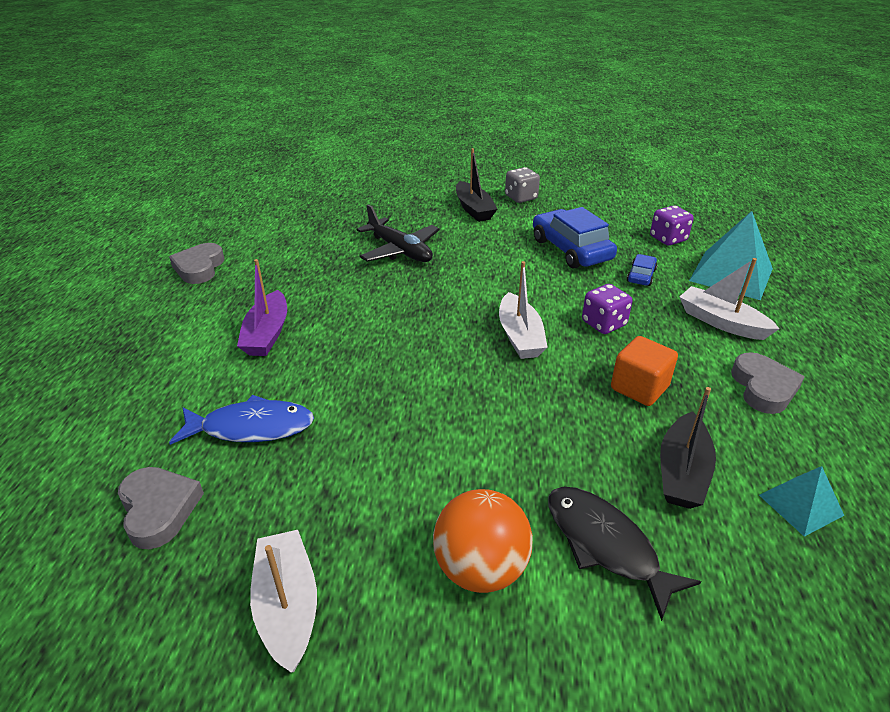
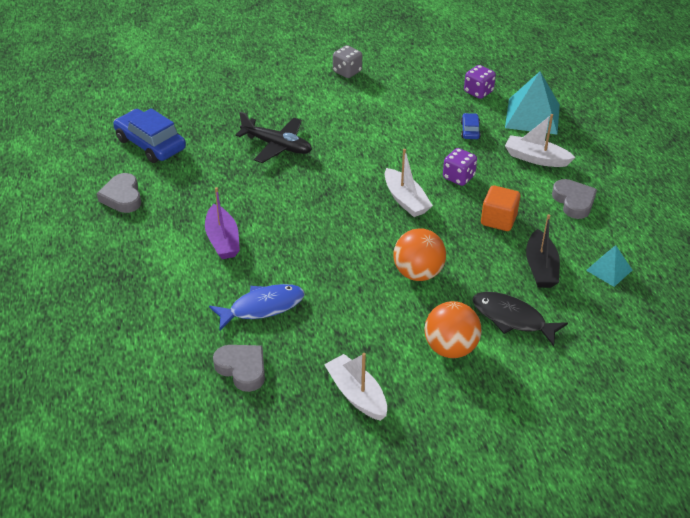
camera: 20 degrees left, 5 degrees up
black boat [456,148,497,222] -> none
blue car [533,207,617,269] -> blue car moved to [113,108,186,163]
none -> orange ball [393,228,446,281]

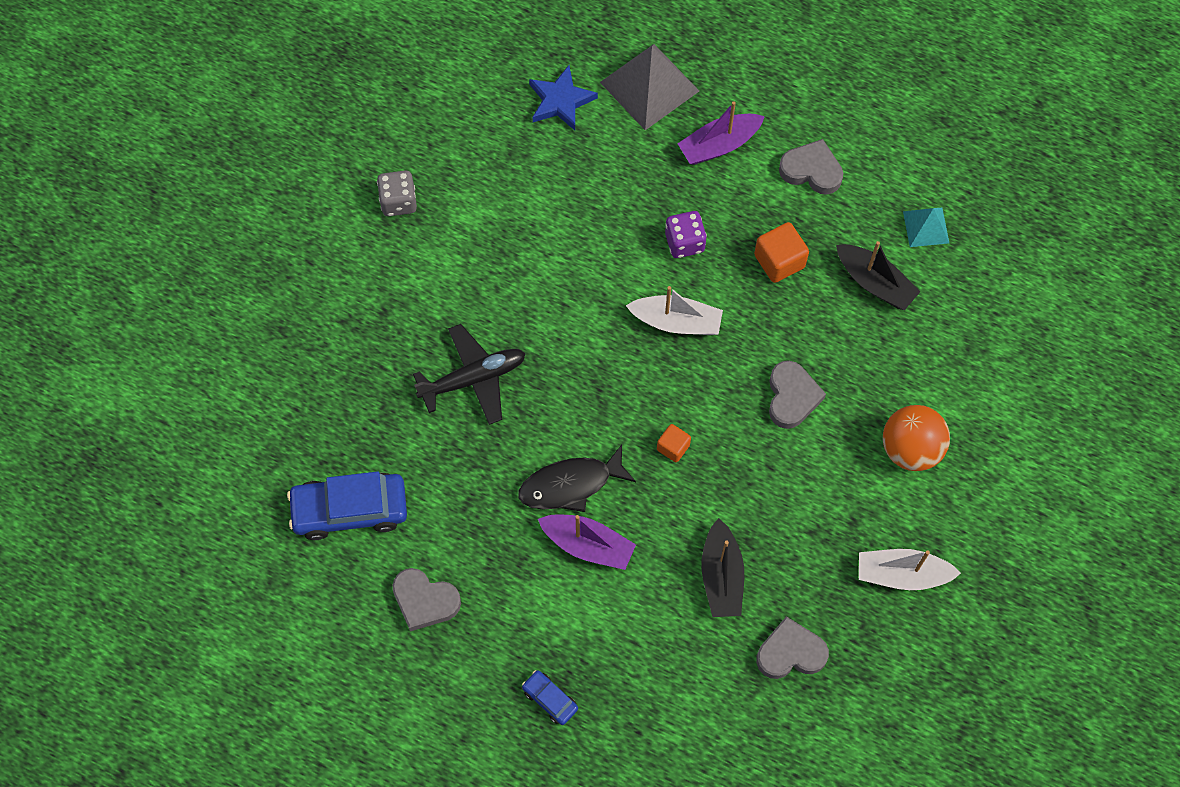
camera: 50 degrees left, 25 degrees up
blue fish [209,284,305,330] -> black boat [701,518,744,617]
orange ball [393,228,446,281] -> grey heart [769,361,826,429]
blue car [461,113,481,139] -> blue car moved to [522,670,578,725]
purple dice [464,65,496,99] -> blue star [529,65,598,130]
black fish [472,292,568,346] -> black fish moved to [518,445,636,512]
turquoise pyramid [505,72,560,134] -> grey pyramid [600,44,699,130]
white boat [505,114,575,167] -> purple boat [678,101,765,165]
none -> orange cube [657,424,691,462]

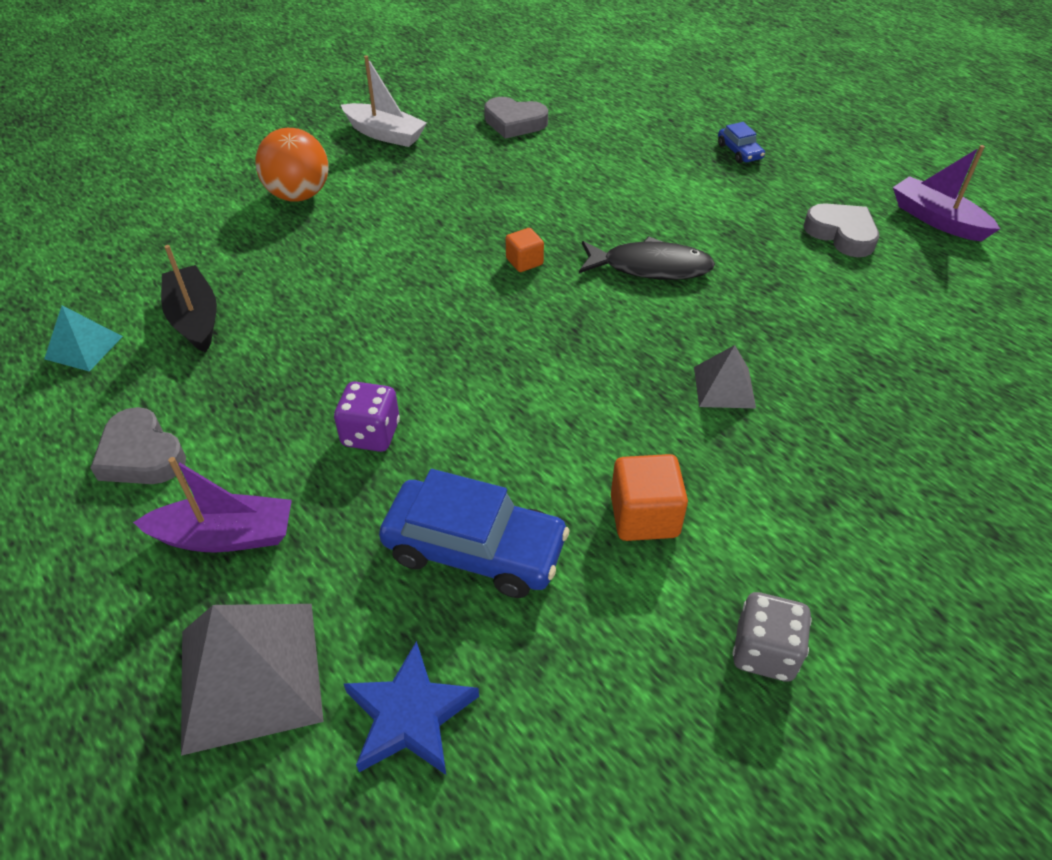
camera: 155 degrees left, 20 degrees down
blue car [287,471,407,540] -> blue car moved to [379,469,569,598]
black plane [413,324,526,425] -> grey pyramid [694,345,756,409]
purple boat [538,515,636,570] -> purple boat moved to [893,145,1000,241]
white boat [626,286,723,335] -> none
black boat [701,518,744,617] -> none
orange cube [754,222,809,283] -> orange cube moved to [611,454,688,541]
grey heart [769,361,826,429] -> none

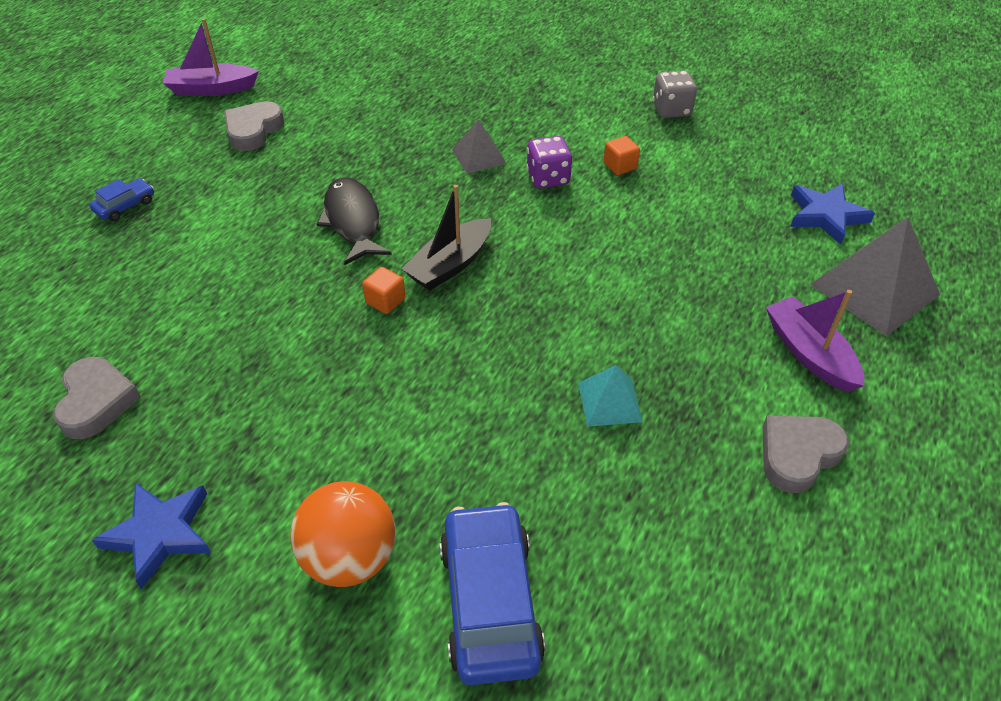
camera: 115 degrees left, 0 degrees up
turquoise pyramid [44,305,123,371] -> turquoise pyramid moved to [578,365,643,427]
grey heart [90,407,186,484] -> grey heart turned 150 degrees counterclockwise [763,415,849,493]
black boat [161,245,217,353] -> black boat moved to [402,185,491,291]
purple dice [334,381,400,452] -> purple dice moved to [526,136,572,189]
white boat [341,55,427,147] -> blue star [92,483,211,589]
blue car [379,469,569,598] -> blue car moved to [440,502,545,685]
orange cube [611,454,688,541] -> orange cube [604,136,640,175], size x0.62
purple boat [893,145,1000,241] -> purple boat turned 60 degrees clockwise [163,18,259,96]

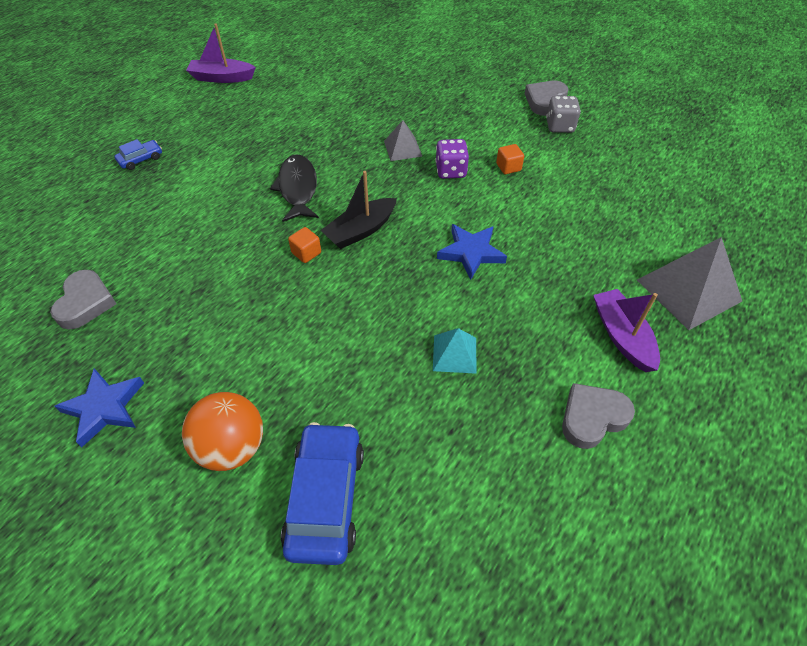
camera: 10 degrees right, 5 degrees up
grey heart [224,101,284,151] -> grey heart moved to [525,81,569,116]
blue star [790,183,875,245] -> blue star moved to [437,224,507,280]

